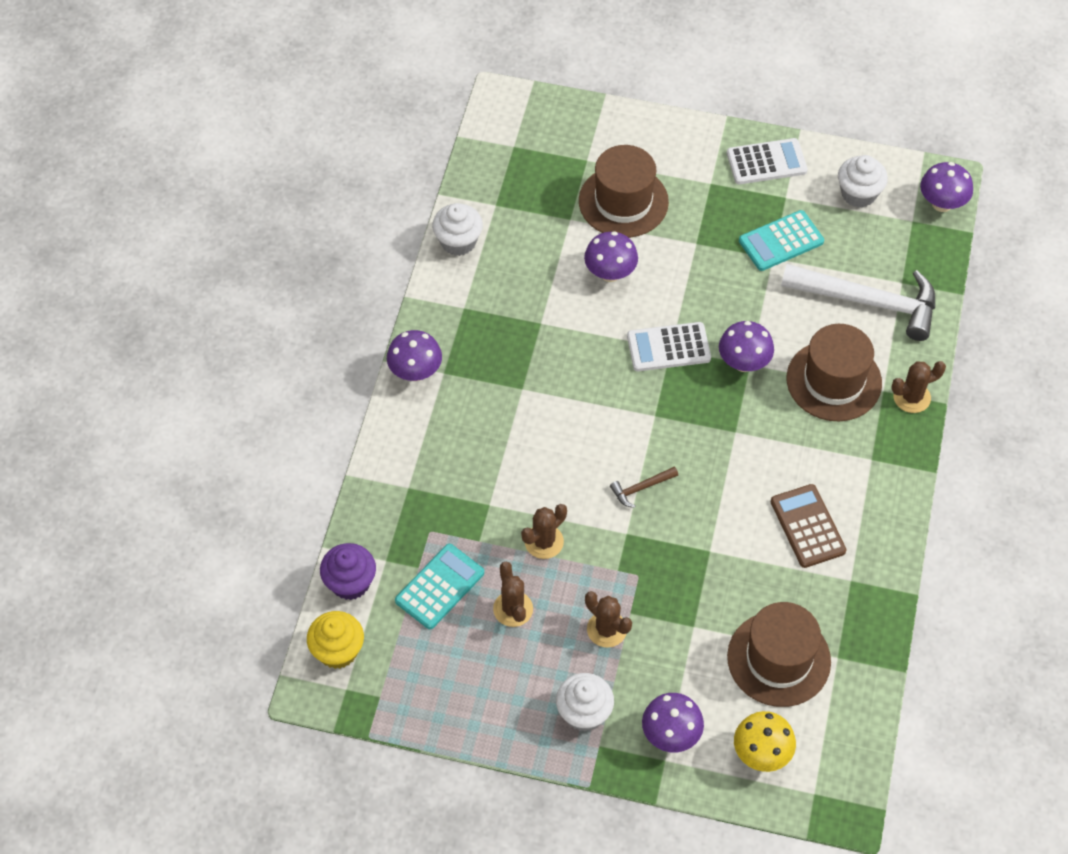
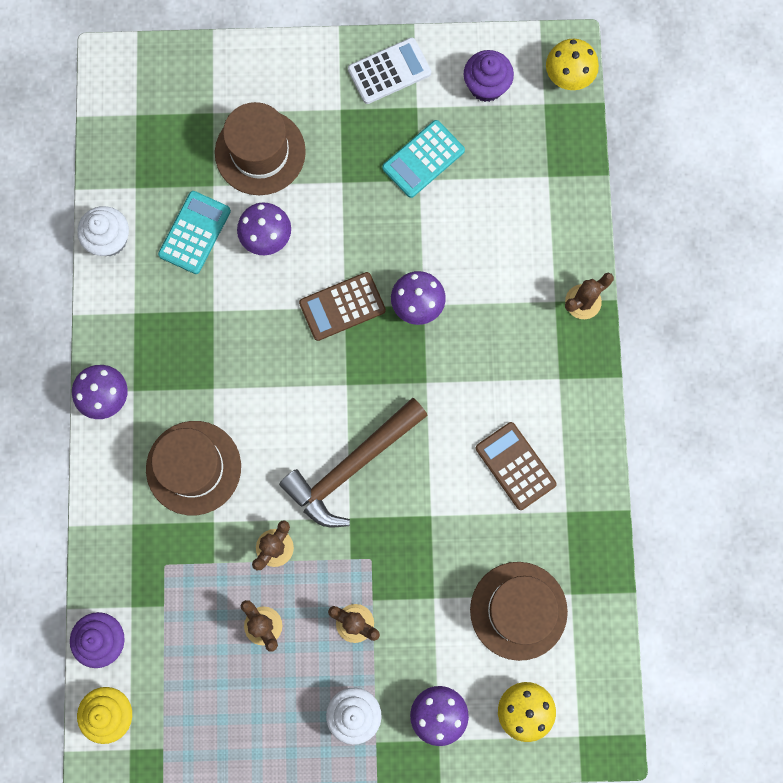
camera: 15 degrees left, 20 degrees up
turquoise calculator [395,544,484,629] -> turquoise calculator moved to [158,191,231,274]
brown hammer [610,467,678,508] -> brown hammer [279,398,428,528], size x2.40
white calculator [627,322,711,371] -> brown calculator [299,272,386,341]
white hammer [781,264,935,341] -> none
brown hat [787,324,882,421] -> brown hat moved to [146,421,241,515]
white cupcake [838,155,888,208] -> purple cupcake [464,50,514,102]
purple mushroom [920,162,973,212] -> yellow mushroom [546,39,599,90]

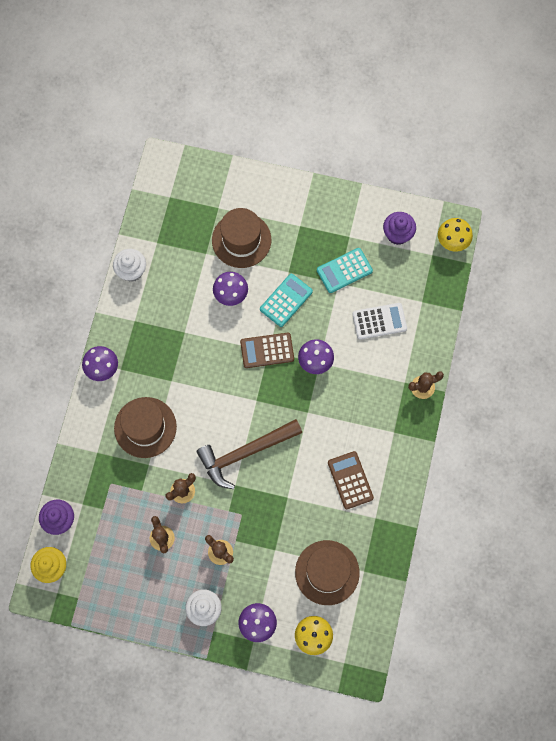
camera: 15 degrees right, 5 degrees down
turquoise calculator [158,191,231,274] -> turquoise calculator moved to [260,274,313,327]
white calculator [348,37,431,104] -> white calculator moved to [352,303,407,340]

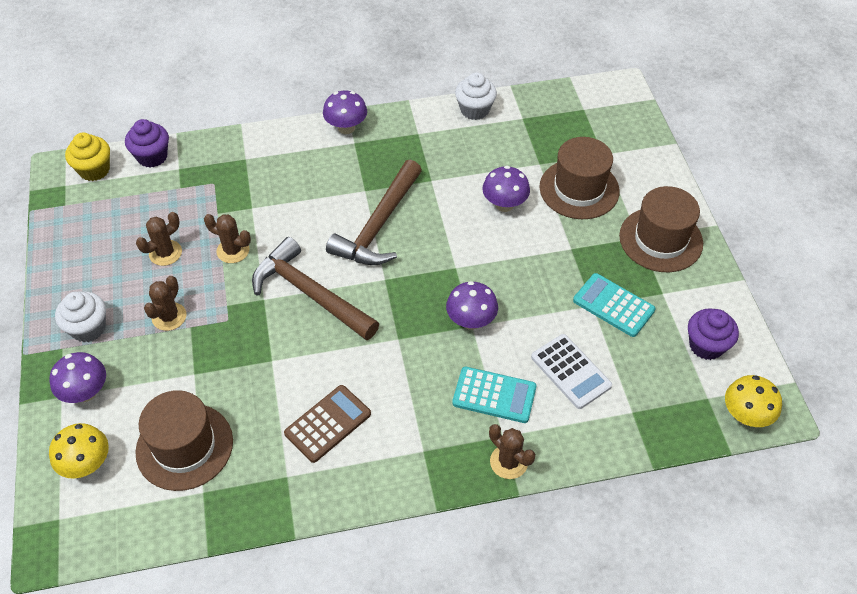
camera: 65 degrees right, 20 degrees down
brown hat [114,397,177,458] -> brown hat moved to [619,186,703,272]
brown calculator [240,333,294,368] -> none
turquoise calculator [260,274,313,327] -> turquoise calculator moved to [452,367,537,423]
none -> brown hammer [326,160,422,265]

